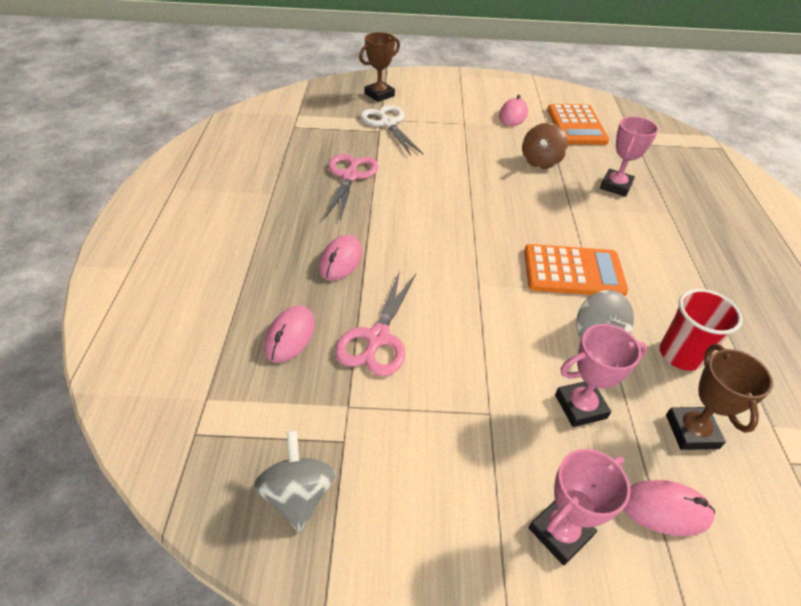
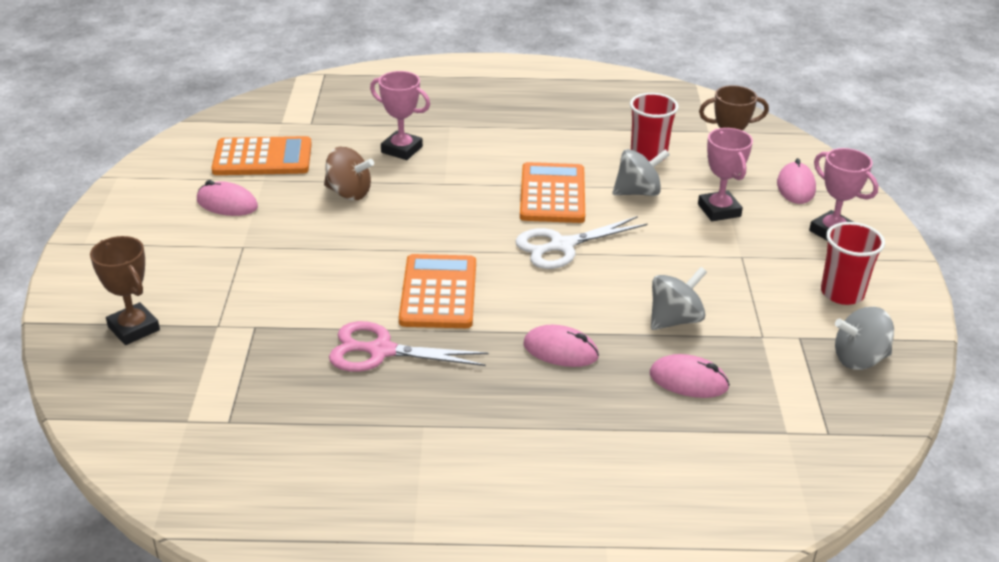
camera: 90 degrees left, 10 degrees down
pink scissors [335,271,416,376] -> grey spinning top [651,267,707,330]
white scissors [360,105,423,156] -> white scissors moved to [515,216,648,269]
none -> orange calculator [399,254,476,328]
none -> red cup [821,222,885,305]

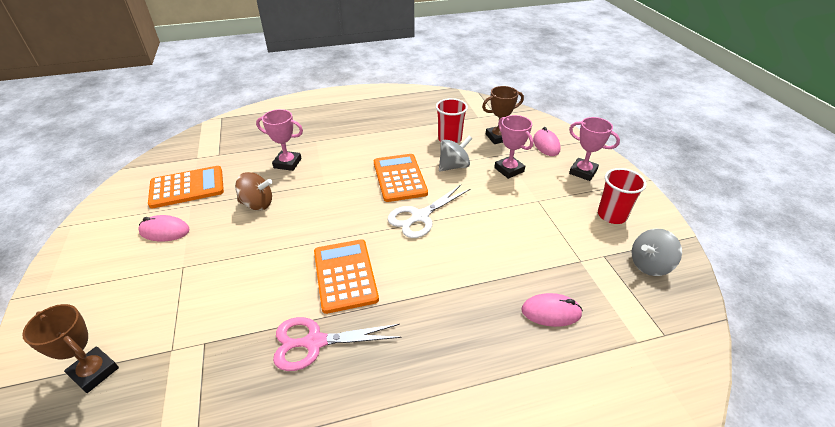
camera: 15 degrees left, 5 degrees up
pink mouse [523,325,599,367] -> none
grey spinning top [651,267,707,330] -> none

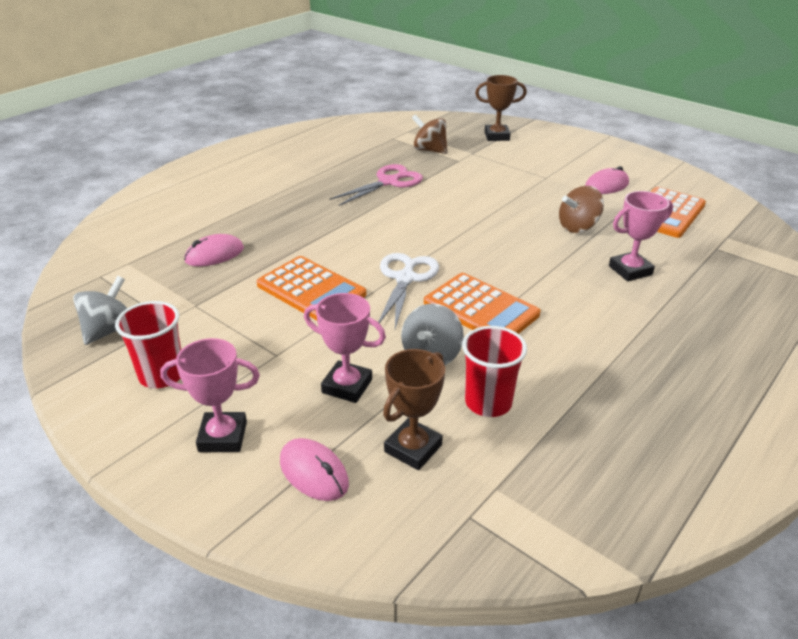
camera: 145 degrees right, 5 degrees down
orange calculator [314,239,379,314] -> orange calculator moved to [257,256,366,320]
none -> brown spinning top [412,114,448,154]

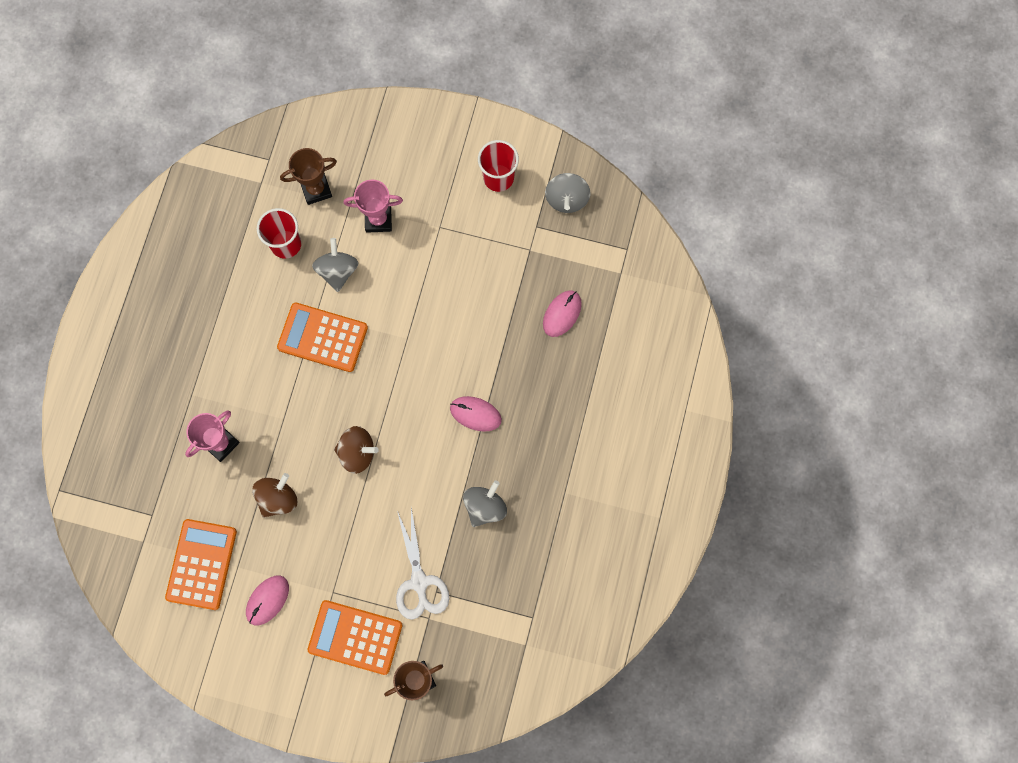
camera: 155 degrees right, 40 degrees up
pink trophy [160,338,260,452] -> none
orange calculator [257,256,366,320] -> orange calculator moved to [308,600,402,675]
pink mouse [280,438,349,501] -> pink mouse moved to [450,396,502,432]
pink scissors [329,164,423,206] -> grey spinning top [463,480,507,527]
white scissors [378,253,439,329] -> white scissors moved to [396,508,449,620]
brown trophy [383,349,445,470] -> brown trophy turned 60 degrees clockwise [280,148,337,205]
brown spinning top [412,114,448,154] -> brown spinning top moved to [334,426,378,474]

